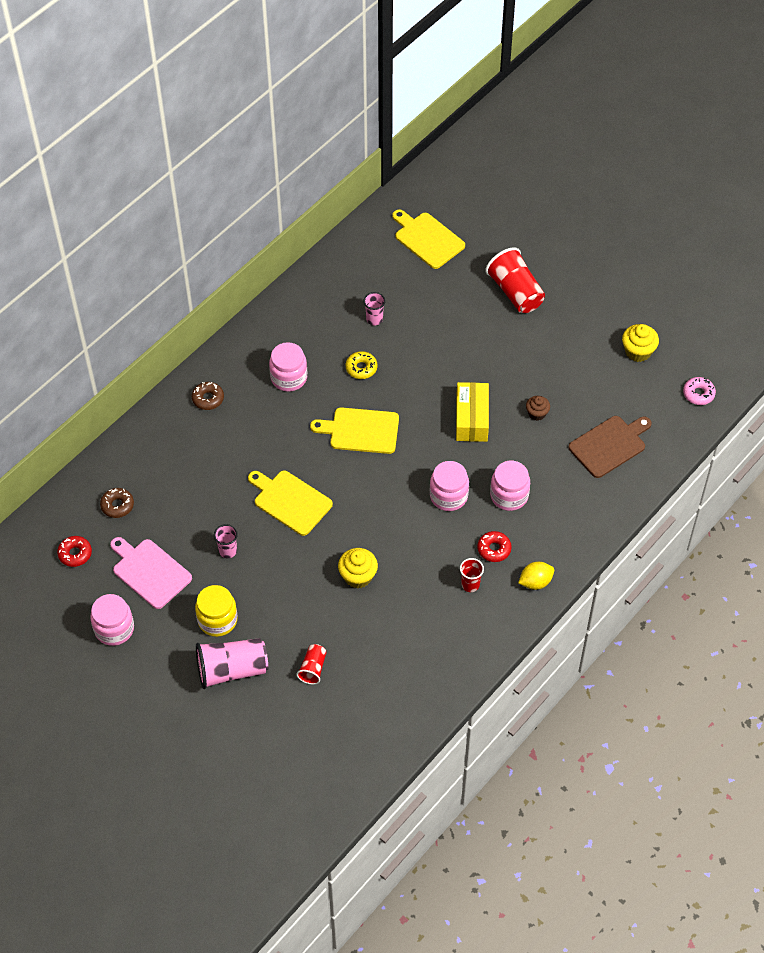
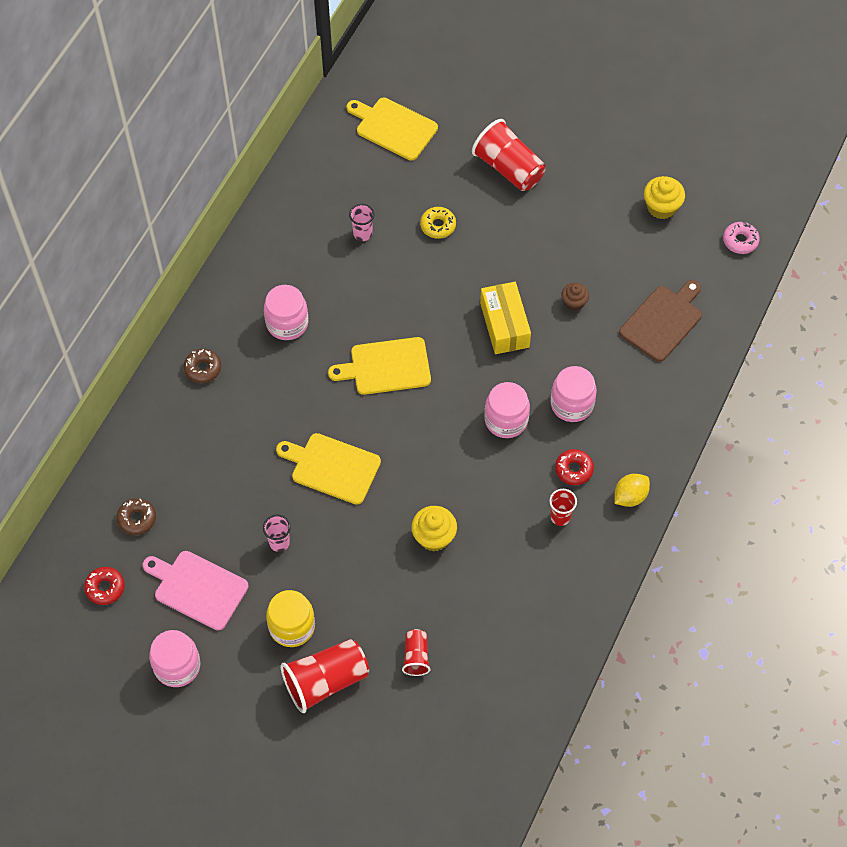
camera: 15 degrees left, 5 degrees up
pink cup [196,638,268,689] -> red cup [281,639,369,713]
yellow donut [346,351,378,379] -> yellow donut moved to [420,207,456,239]

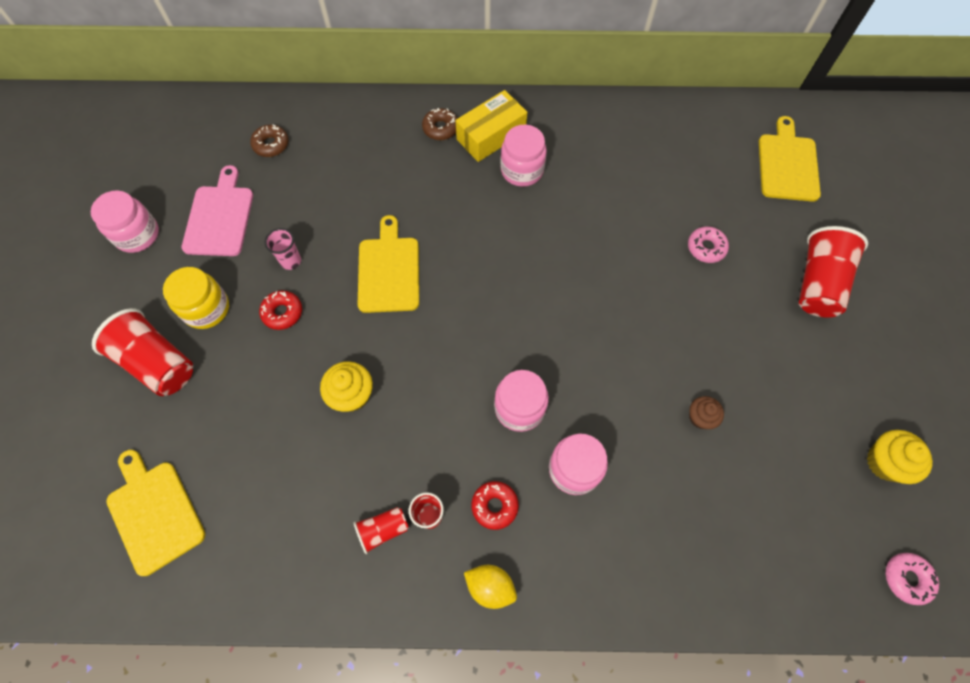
camera: 65 degrees right, 5 degrees up
red donut [84,567,125,605] -> red donut moved to [259,291,302,330]
yellow cutting board [328,337,431,395] -> yellow cutting board moved to [106,450,205,576]
pink cup [349,204,374,241] -> none
red cup [402,629,430,676] -> red cup moved to [354,507,409,554]
yellow donut [420,207,456,239] -> pink donut [688,226,729,263]
yellow box [480,282,531,354] -> yellow box moved to [455,90,527,162]
brown cutting board [619,280,702,362] -> none

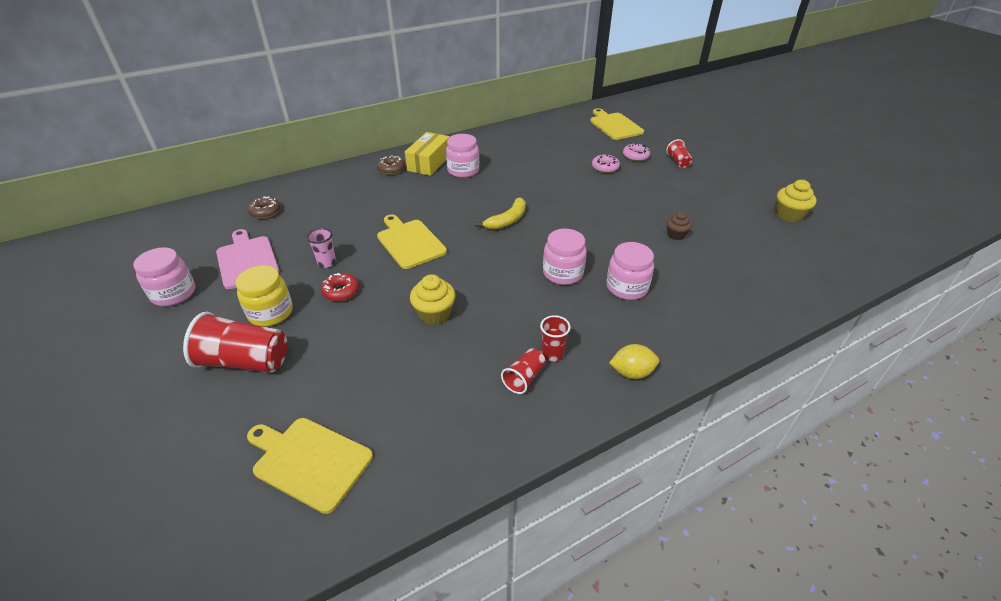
camera: 30 degrees left, 25 degrees down
red donut [471,481,519,530] -> none
red cup [799,226,868,317] -> red cup [666,139,692,168], size x0.53
pink donut [886,553,939,605] -> pink donut moved to [623,144,650,161]
none -> yellow banana [475,197,526,230]

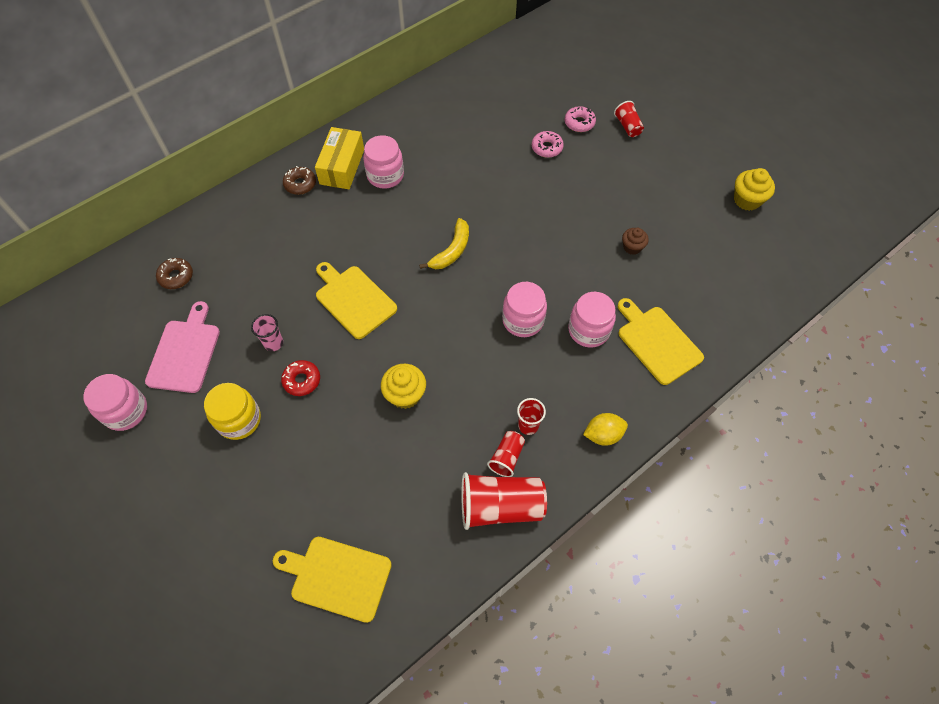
camera: 10 degrees left, 20 degrees up
red cup [183,312,287,373] -> red cup moved to [462,472,547,530]
pink cutting board [216,229,280,289] -> pink cutting board turned 45 degrees clockwise [145,301,220,393]
yellow cutting board [590,108,644,140] -> yellow cutting board moved to [617,298,704,385]

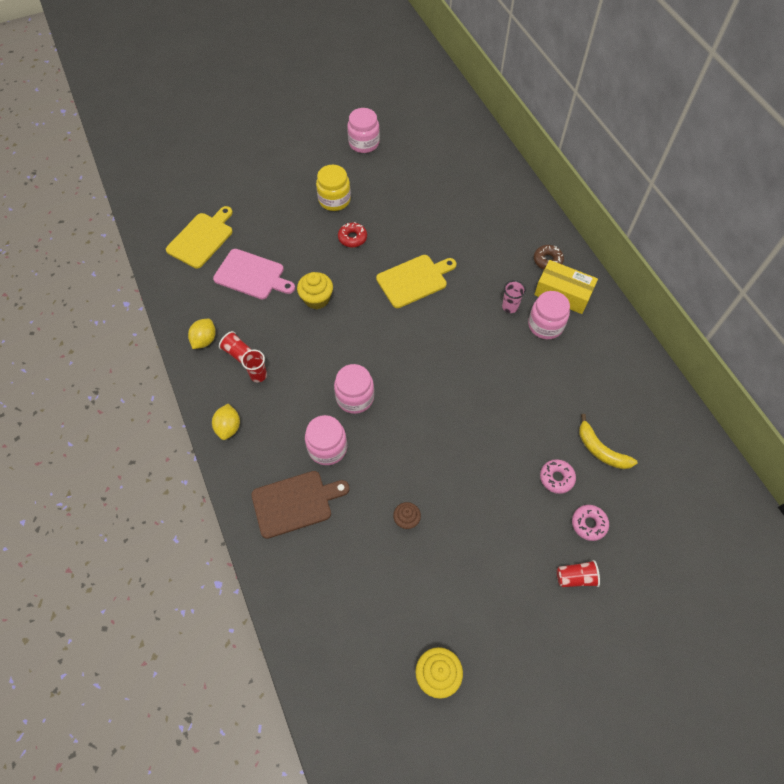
camera: 105 degrees right, 0 degrees up
pink cutting board [145,301,220,393] -> pink cutting board moved to [213,249,295,299]
brown donut [156,258,193,289] -> none
pink cup [251,314,283,351] -> pink cup moved to [502,280,526,313]
yellow banana [419,218,469,269] -> yellow banana moved to [579,414,637,469]
red cup [462,472,547,530] -> yellow lemon [188,319,216,349]
yellow cutting board [617,298,704,385] -> brown cutting board [251,471,349,539]

